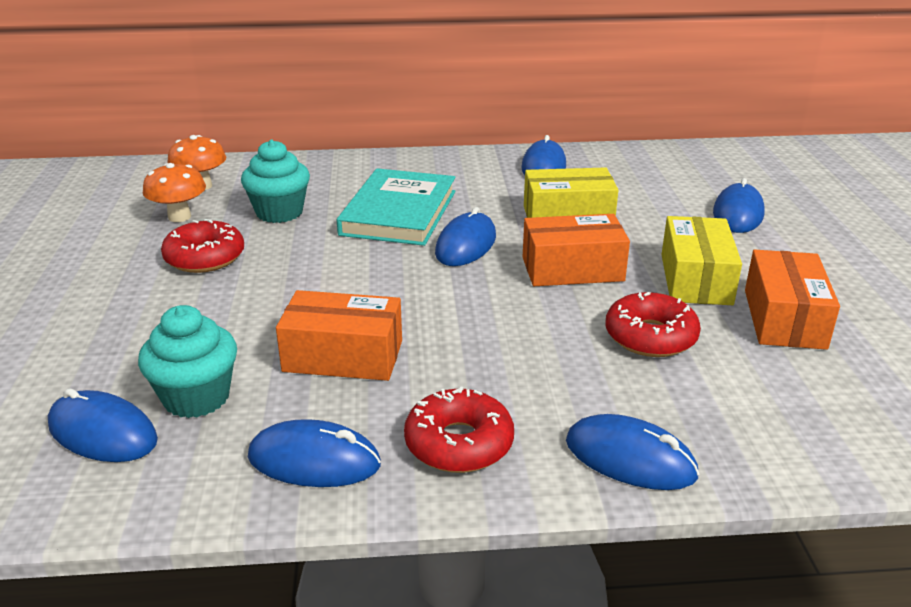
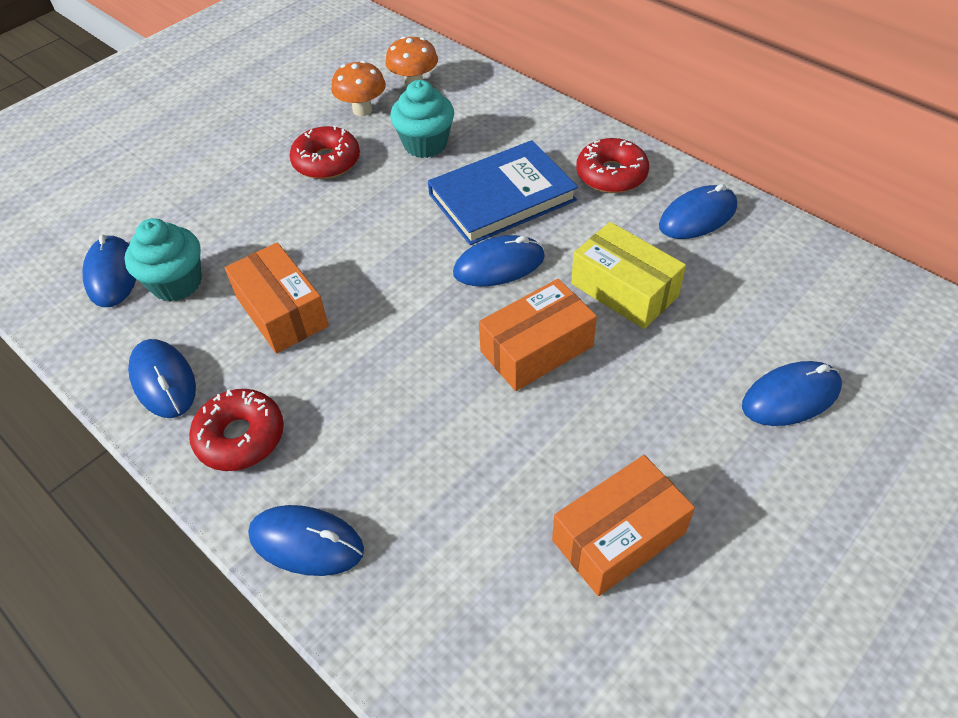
camera: 50 degrees right, 20 degrees up
turquoise book [337,168,455,246] -> blue book [428,140,578,245]
orange box [523,214,630,286] -> orange box turned 75 degrees counterclockwise [479,279,597,391]
blue mouse [566,414,700,490] -> blue mouse turned 60 degrees counterclockwise [248,505,364,576]
red donut [606,292,701,357] -> red donut moved to [576,138,649,193]
yellow box [661,216,742,305] -> none

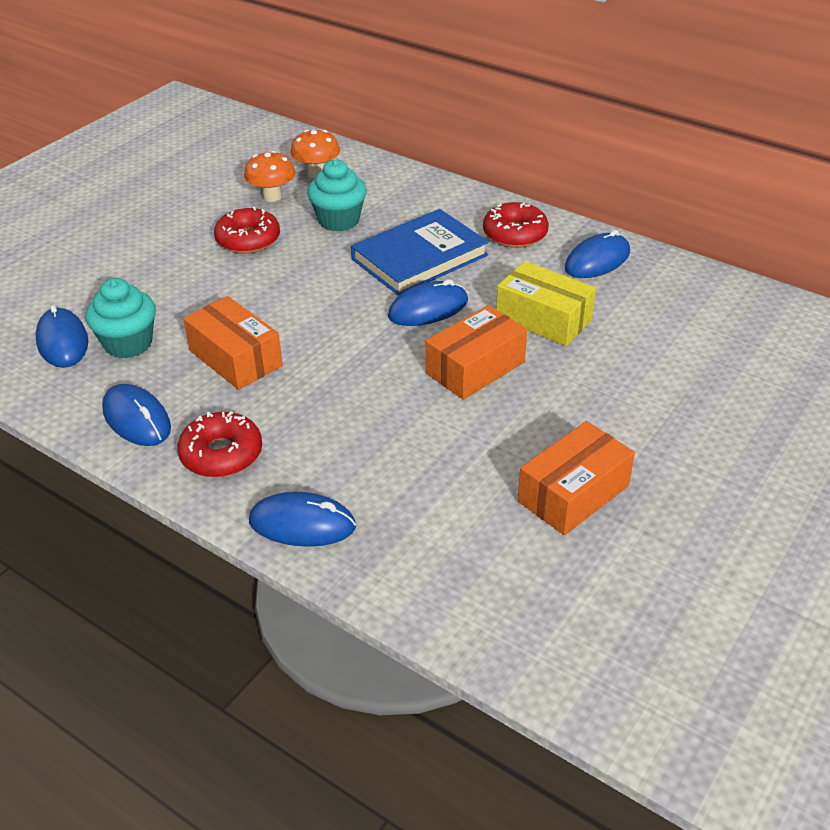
camera: 10 degrees left, 10 degrees down
blue mouse [742,361,842,426] -> none

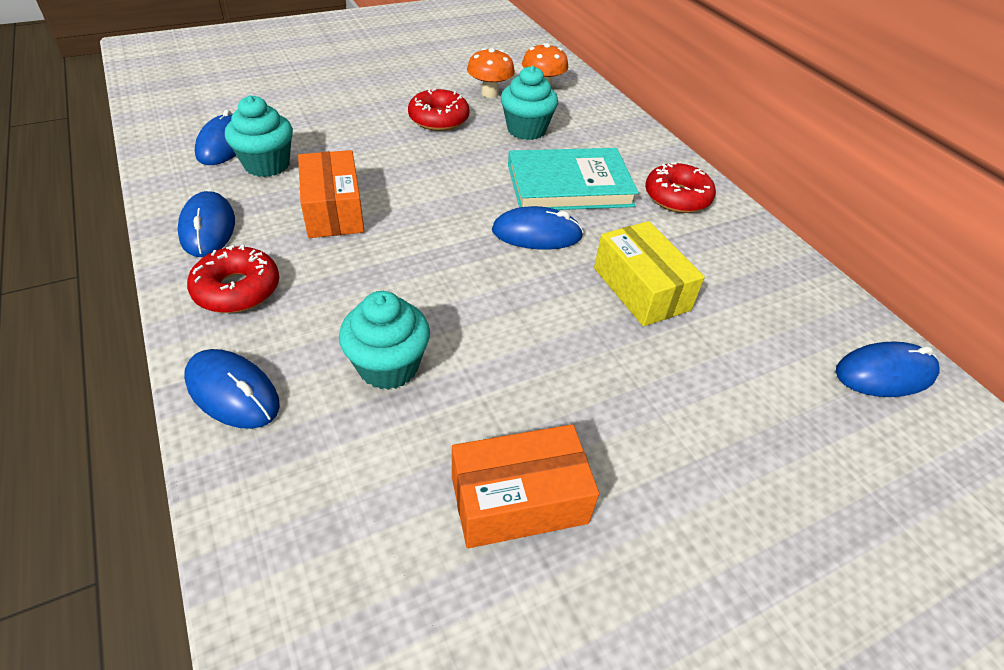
camera: 25 degrees right, 5 degrees up
blue book [351,209,489,296] -> turquoise book [508,148,639,210]
orange box [426,305,527,400] -> none
blue mouse [564,230,630,278] -> blue mouse moved to [836,341,940,397]
none -> turquoise cupcake [339,291,430,390]

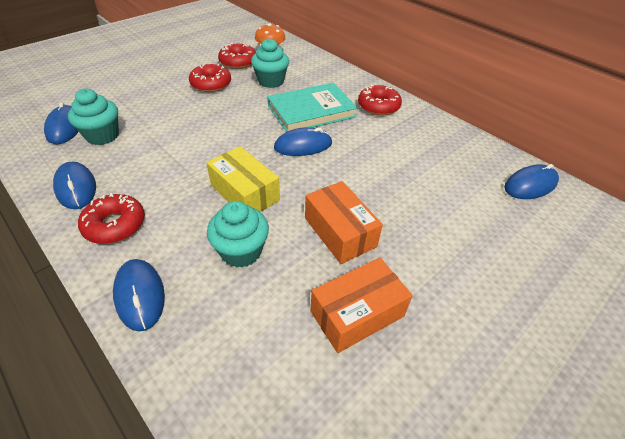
camera: 15 degrees left, 0 degrees up
blue mouse [184,349,280,429] -> blue mouse turned 45 degrees clockwise [113,259,165,332]
orange box [298,150,364,238] -> orange box moved to [305,181,383,264]
orange mushroom [467,48,515,98] -> red donut [218,43,256,69]
yellow box [594,221,705,327] -> yellow box moved to [206,146,280,212]

